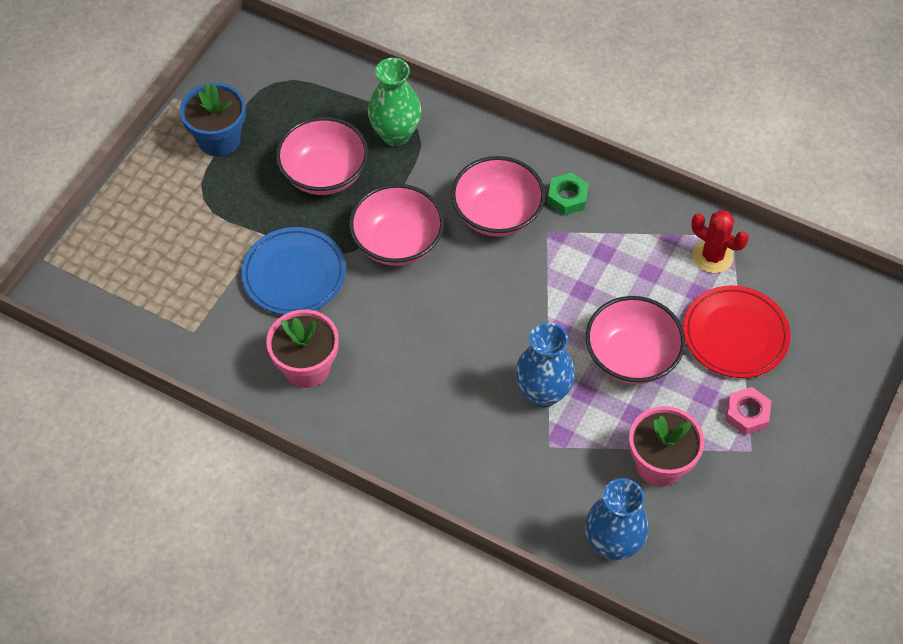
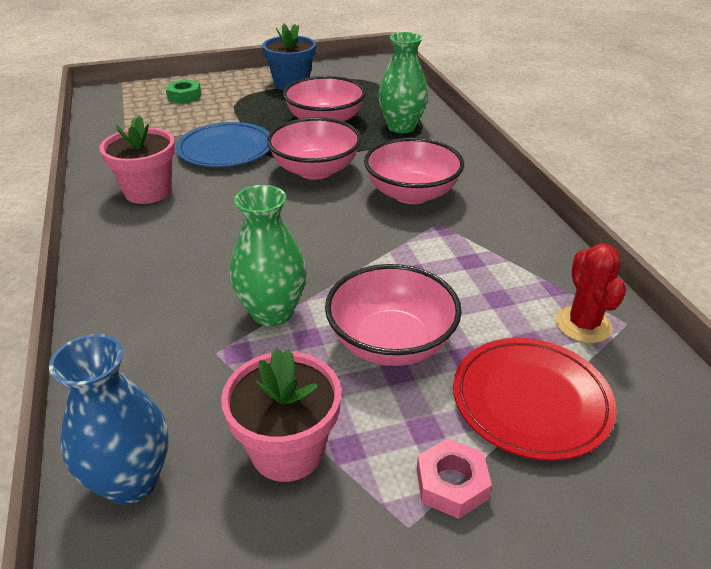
camera: 45 degrees right, 20 degrees down
blue vase [515,322,575,408] -> green vase [230,185,306,326]
green nut [547,173,589,215] -> green nut moved to [166,79,201,104]

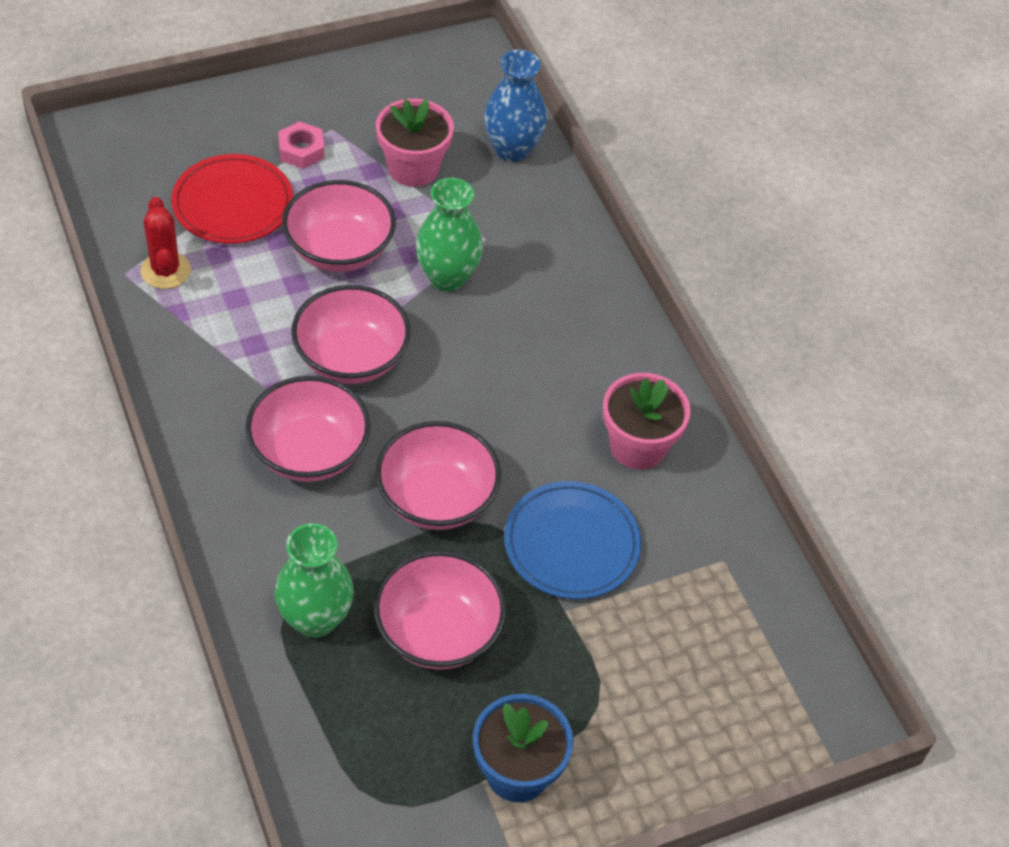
camera: 170 degrees right, 15 degrees up
green nut [166,79,201,104] -> none
none -> pink bowl [291,285,410,384]

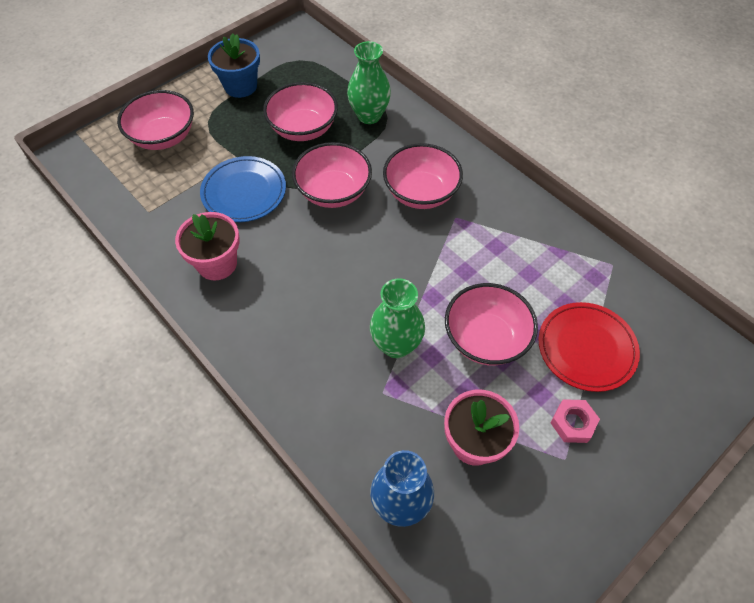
camera: 165 degrees right, 5 degrees up
red cactus [141,197,191,289] -> none
pink bowl [291,285,410,384] -> pink bowl moved to [117,90,194,150]

